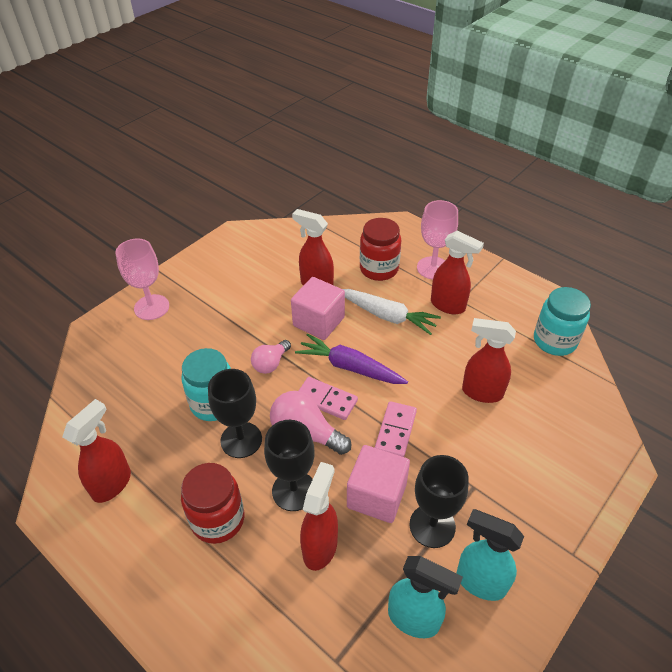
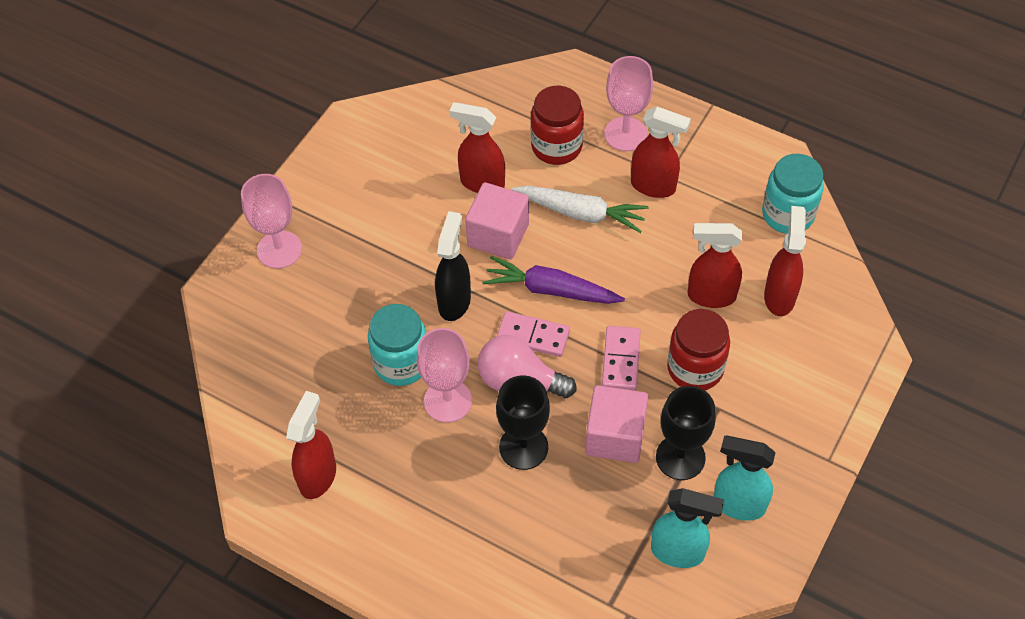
camera: 10 degrees left, 10 degrees up
red jar [181,463,244,544] -> red jar moved to [667,309,730,390]
black goblet [208,369,262,458] -> pink goblet [417,328,472,423]
pink light bulb [251,340,291,374] -> black spray bottle [435,211,471,321]
red spray bottle [300,462,338,571] -> red spray bottle moved to [764,206,806,316]

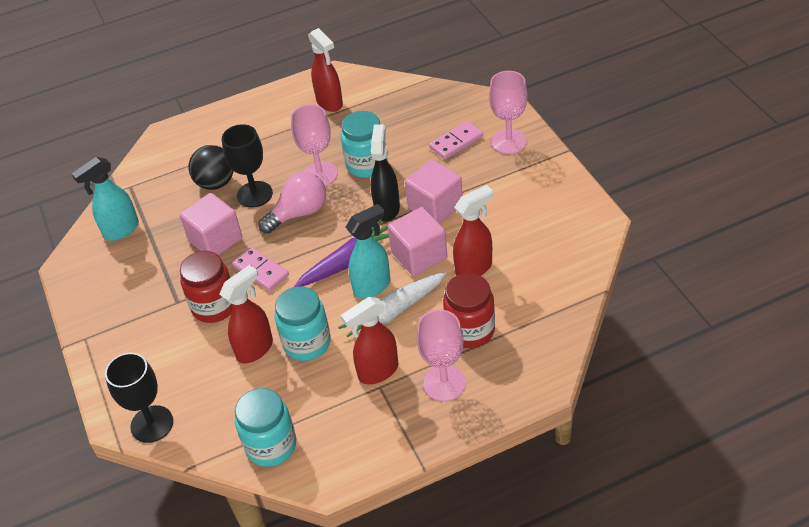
camera: 130 degrees right, 10 degrees down
black spray bottle [435,211,471,321] -> black spray bottle turned 135 degrees counterclockwise [371,124,400,222]
pink domino [497,311,570,357] -> pink domino moved to [429,121,483,159]
black goblet [656,386,716,480] -> black goblet moved to [105,352,173,443]
turquoise spray bottle [714,436,775,521] -> turquoise spray bottle moved to [346,204,390,299]
red spray bottle [764,206,806,316] -> none
none -> black ball [188,145,234,190]
none -> turquoise jar [275,286,331,361]
none -> pink cube [405,160,463,224]

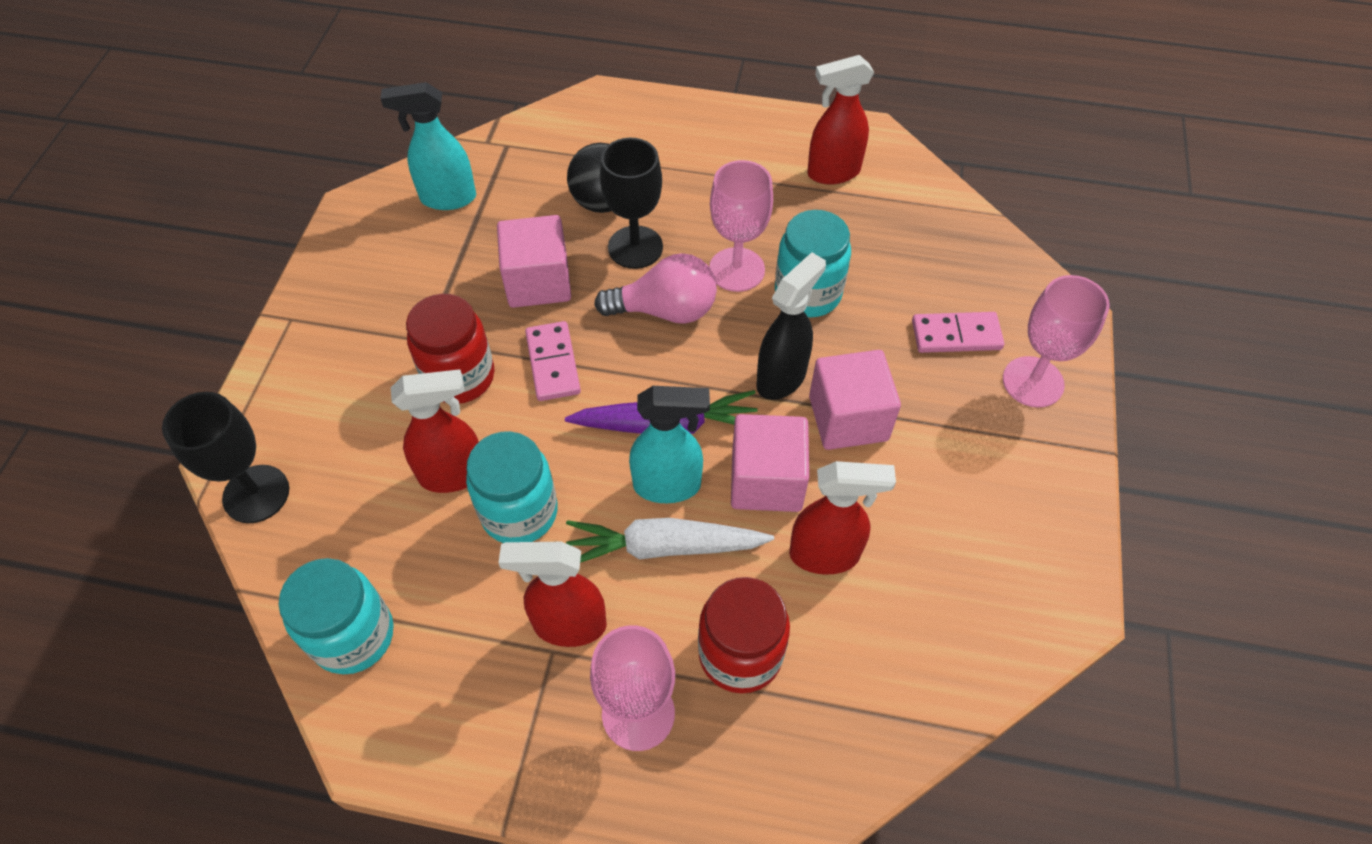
camera: 30 degrees right, 10 degrees up
red spray bottle [308,28,343,112] -> red spray bottle turned 75 degrees clockwise [807,55,874,185]

